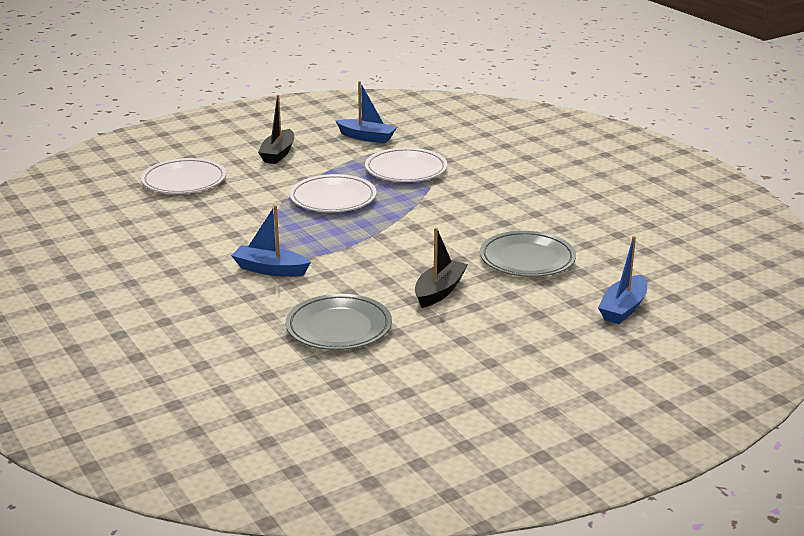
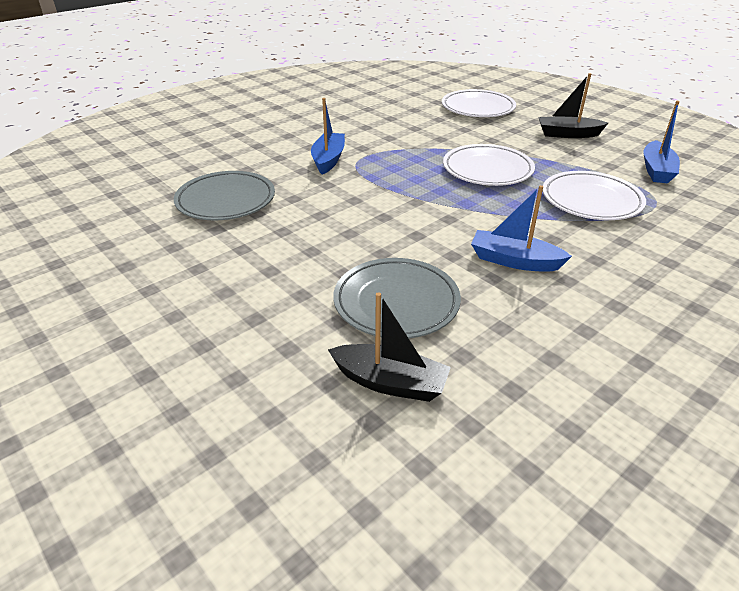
camera: 80 degrees right, 10 degrees up
black boat [415,228,468,308] -> black boat moved to [328,292,451,402]
blue boat [598,236,647,324] -> blue boat moved to [471,185,572,272]

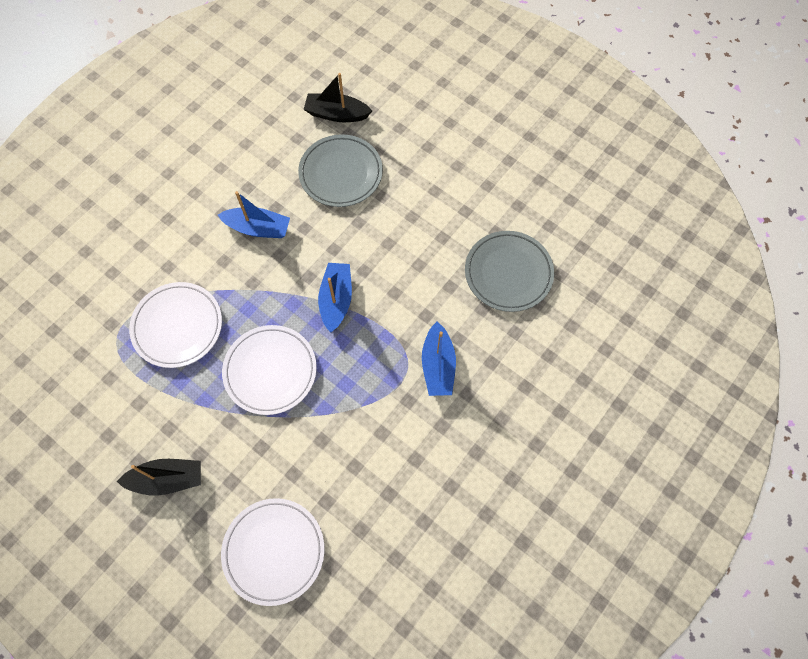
camera: 170 degrees right, 30 degrees up
blue boat [644,101,680,184] -> blue boat moved to [318,263,352,333]

